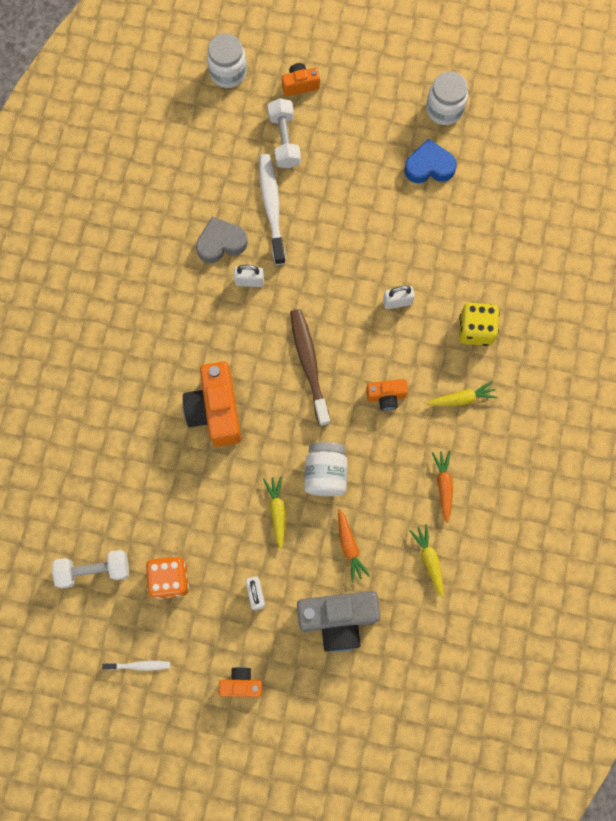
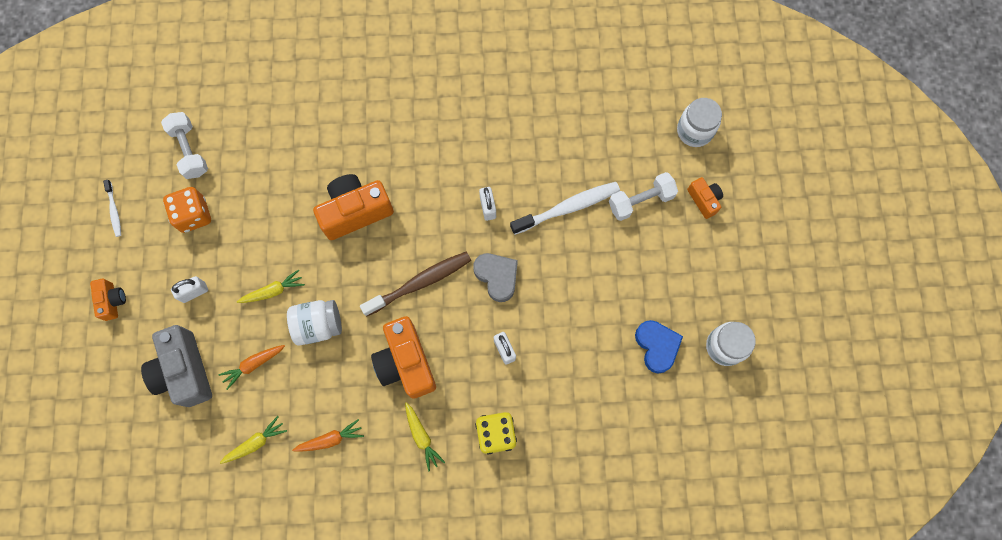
camera: 75 degrees right, 0 degrees up
grey heart [196,217,248,263] -> grey heart moved to [473,253,518,302]
orange camera [366,379,408,411] -> orange camera [371,316,436,399], size x1.91

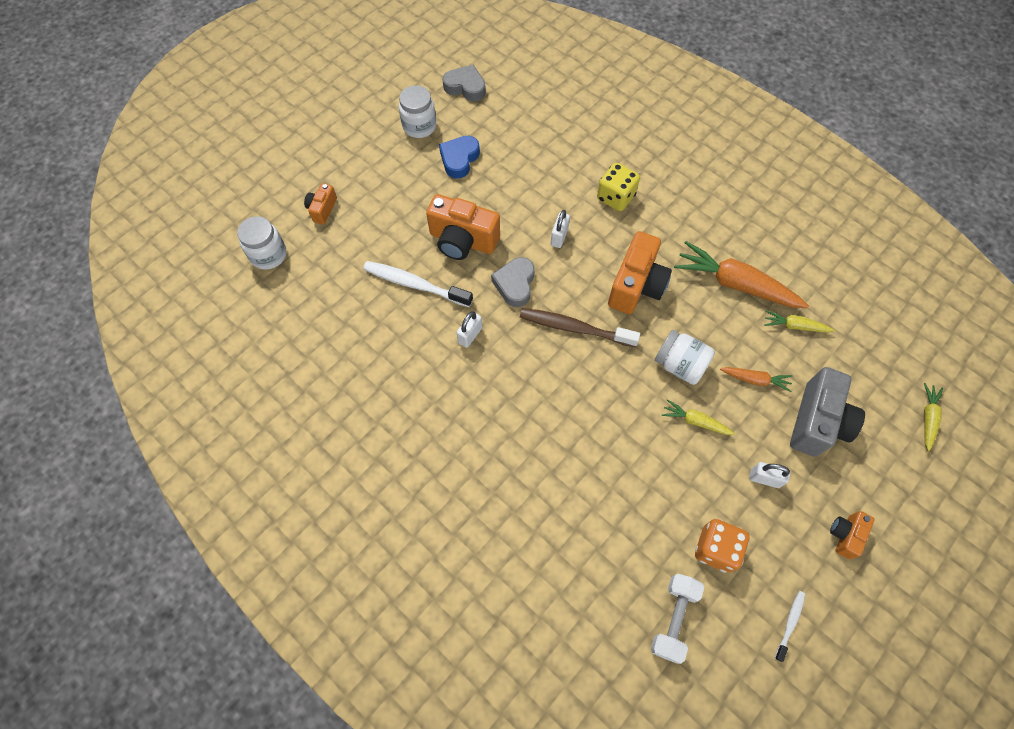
camera: 135 degrees left, 10 degrees down
orange carrot [292,419,364,452] -> orange carrot [674,241,809,308], size x2.00
orange camera [313,174,394,240] -> orange camera moved to [426,194,500,260]
yellow carrot [405,402,445,471] -> yellow carrot moved to [924,383,943,452]
white dumbbell [609,172,678,221] -> none
none -> grey heart [442,64,486,101]

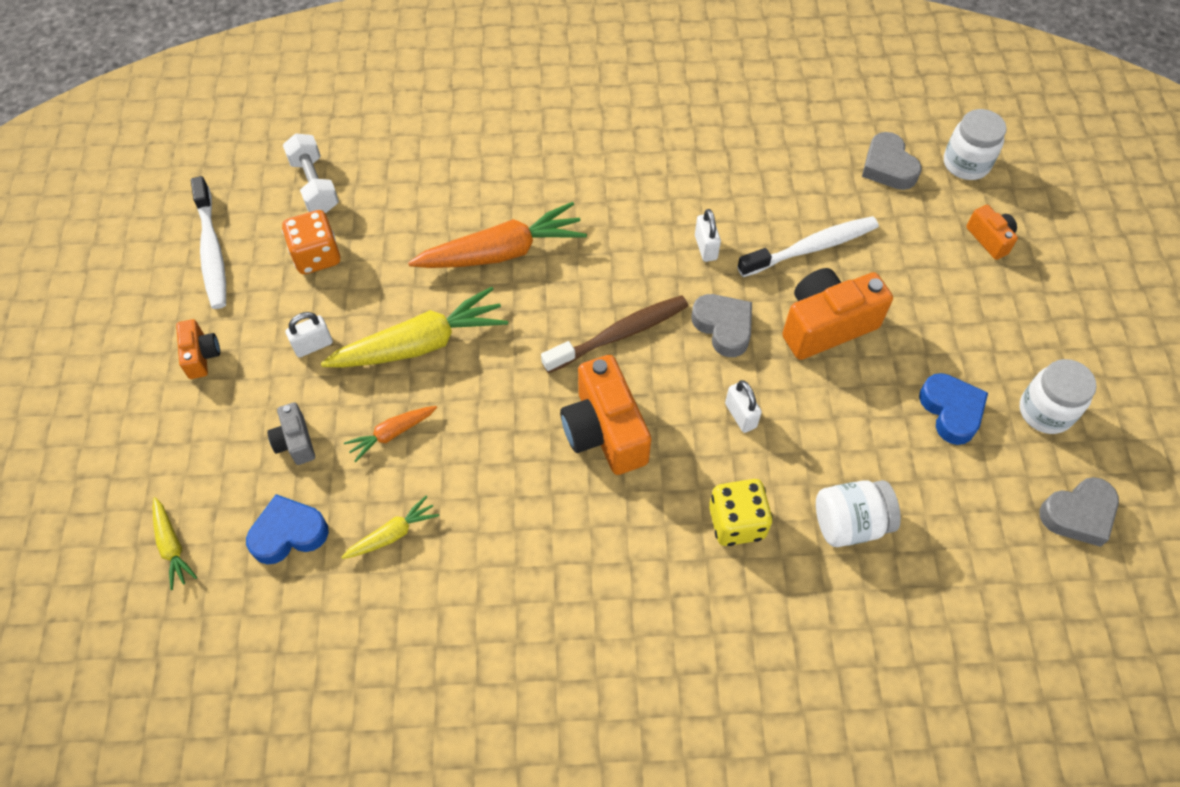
camera: 135 degrees right, 5 degrees down
white jar [655,330,715,385] -> white jar moved to [816,480,901,547]
yellow carrot [662,399,735,435] -> yellow carrot [321,287,508,368], size x2.00
orange carrot [674,241,809,308] -> orange carrot moved to [408,202,587,268]
white toothbrush [775,591,805,662] -> white toothbrush [191,176,226,309], size x1.97
grey camera [790,367,865,457] -> grey camera [267,402,315,465], size x0.52
none -> blue heart [246,494,329,564]
none -> grey heart [862,132,922,190]

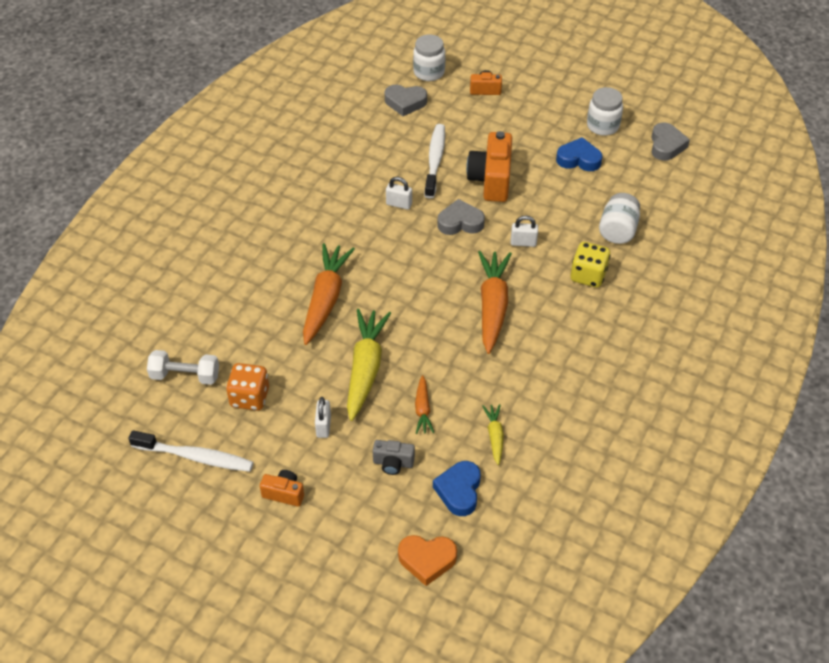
camera: 60 degrees left, 10 degrees down
yellow carrot [153,497,197,590] -> orange heart [398,535,457,586]
brown toothbrush [541,295,688,373] -> none
orange camera [560,355,651,475] -> orange carrot [478,251,512,354]

